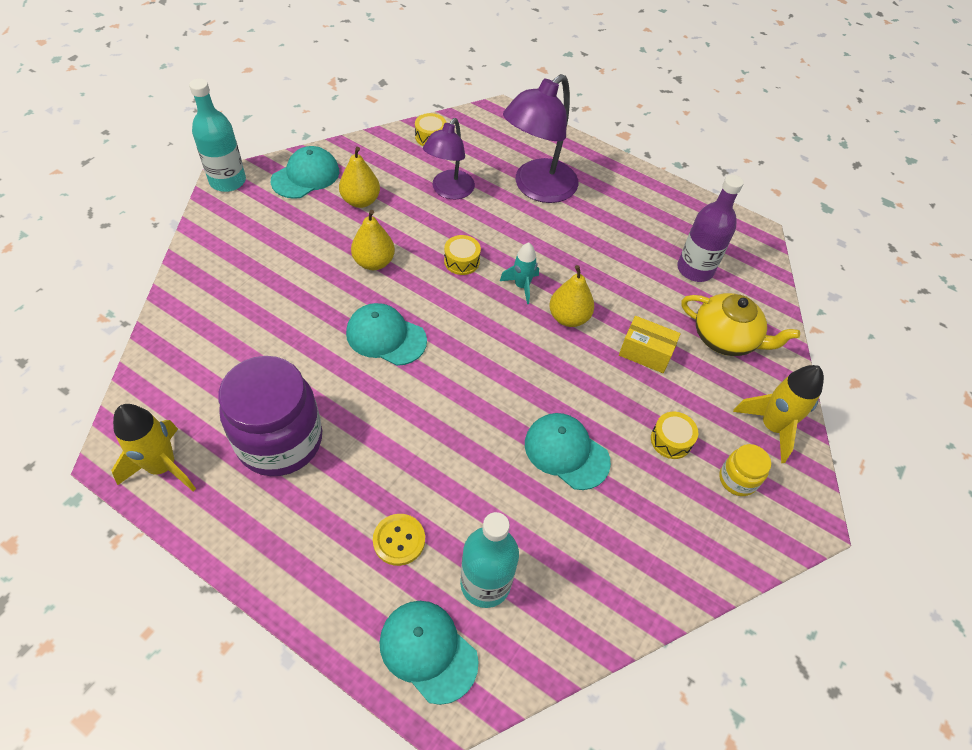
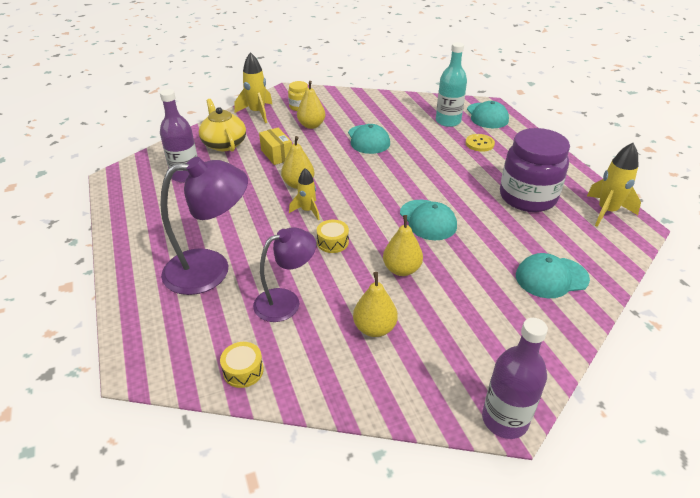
camera: 140 degrees left, 15 degrees down
turquoise bottle [189,79,246,192] -> purple bottle [482,318,548,439]
turquoise cap [271,146,339,199] -> turquoise cap moved to [516,253,590,298]
turquoise rocket [500,242,539,304] -> yellow rocket [289,168,320,221]
yellow drum [651,412,698,459] -> yellow pear [297,81,325,129]

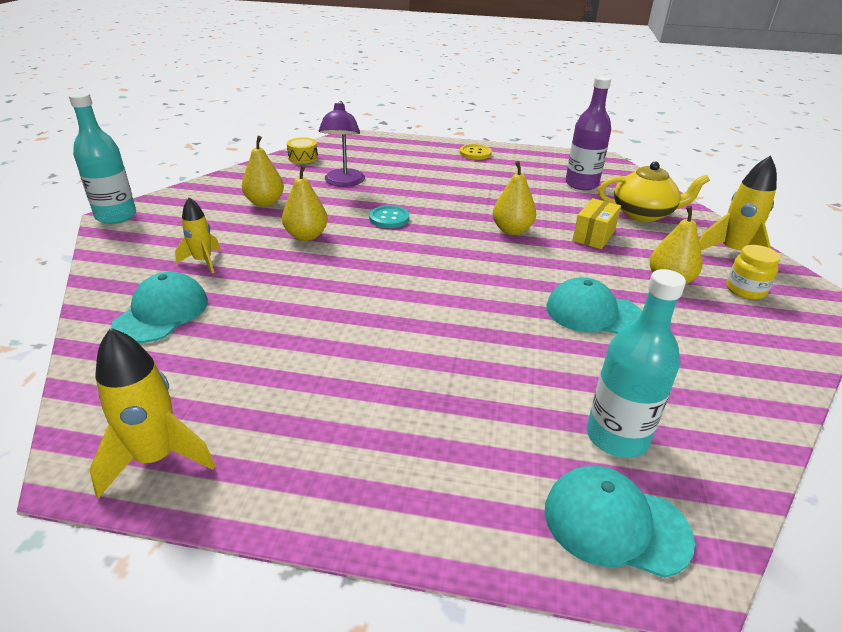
camera: 120 degrees right, 5 degrees down
purple lamp [160,157,248,295] -> none
yellow box [259,128,292,165] -> yellow box turned 60 degrees counterclockwise [573,198,621,249]
yellow rocket [289,168,320,221] -> yellow rocket moved to [175,197,221,273]
yellow drum [317,220,349,253] -> turquoise button [369,206,409,228]
turquoise cap [400,200,457,240] -> none
yellow button [466,134,495,152] -> yellow button moved to [460,144,492,160]
purple bottle [482,318,548,439] -> turquoise bottle [69,92,136,224]
purple jar [500,128,570,212] -> none

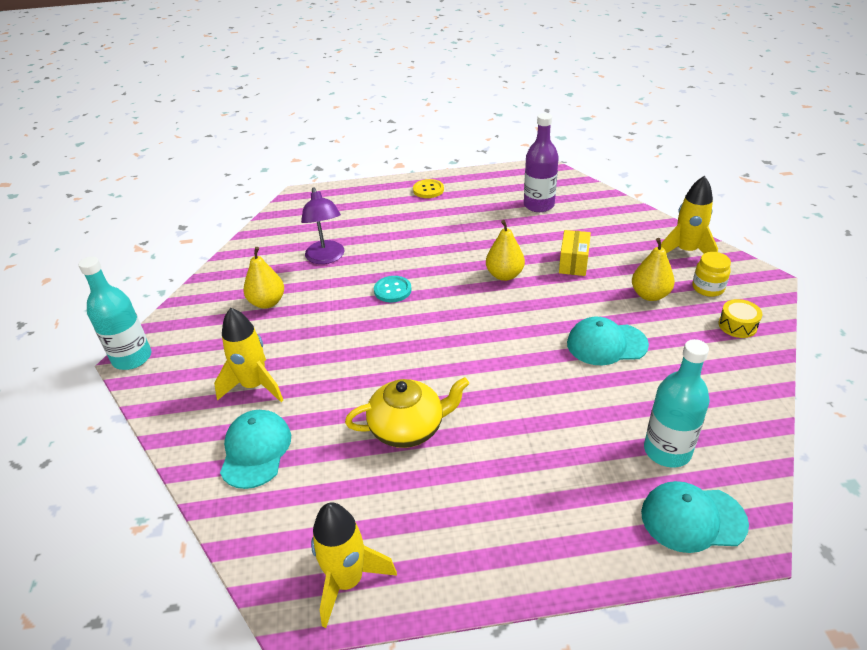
camera: 15 degrees left, 5 degrees up
yellow rocket [175,197,221,273] -> yellow rocket [214,308,283,402], size x1.55
yellow pear [282,164,328,241] -> none
yellow drum [287,137,318,164] -> yellow drum moved to [719,299,762,338]
yellow teapot [598,162,710,222] -> yellow teapot moved to [345,377,469,448]

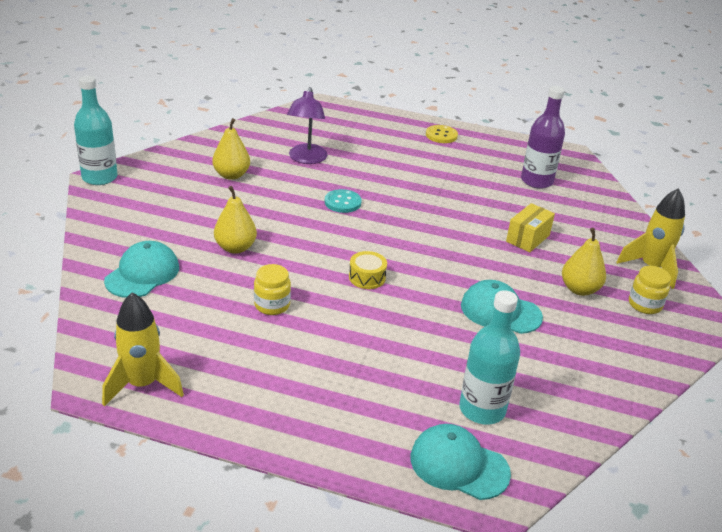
camera: 20 degrees right, 5 degrees down
yellow rocket [214,308,283,402] -> none
yellow teapot [345,377,469,448] -> yellow jar [254,264,291,315]
yellow pear [486,220,525,281] -> yellow pear moved to [214,186,257,254]
yellow drum [719,299,762,338] -> yellow drum moved to [349,251,387,289]

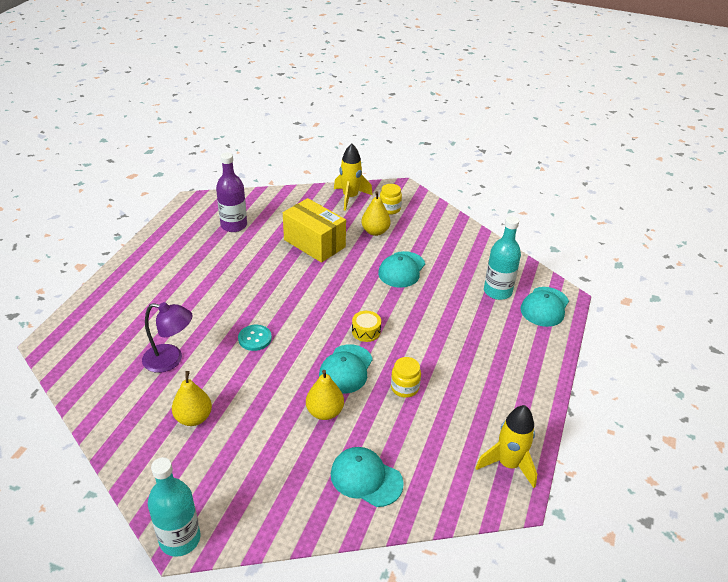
camera: 85 degrees left, 5 degrees up
yellow button [426,125,458,143] -> none
yellow box [506,203,555,252] -> yellow box [283,198,346,263], size x1.71
none -> turquoise cap [319,344,373,394]

